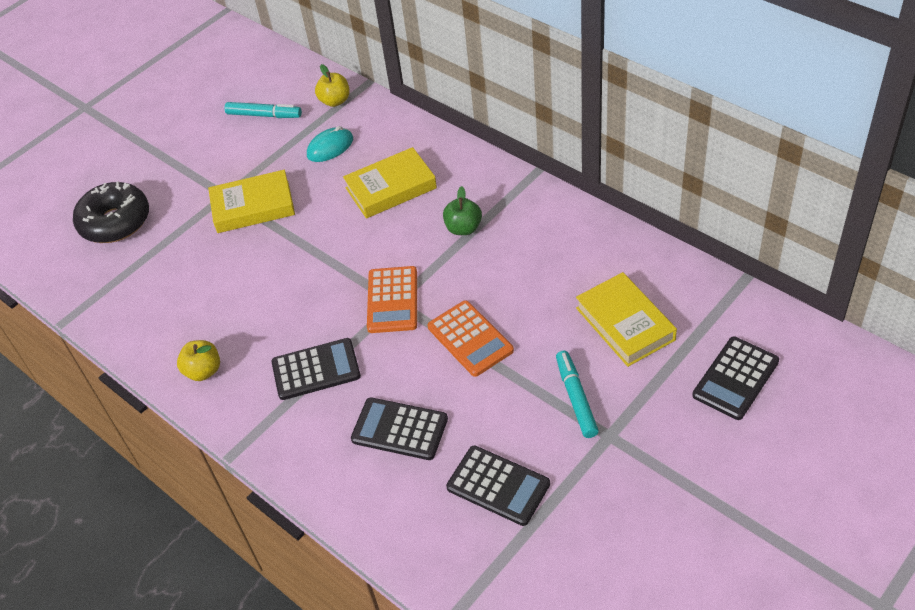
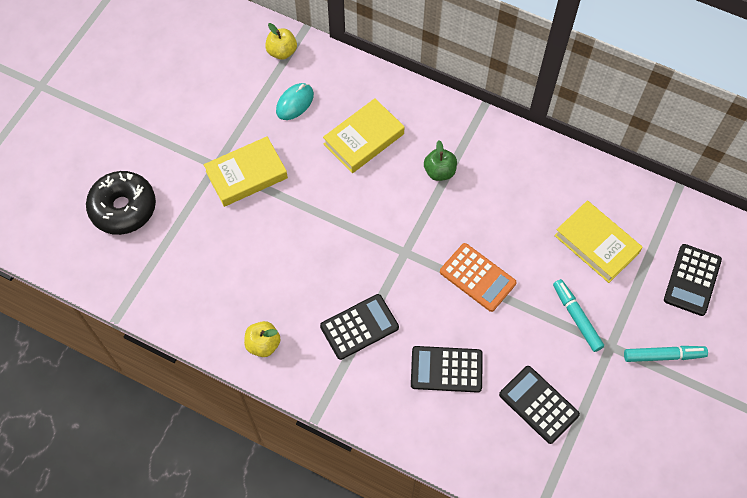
camera: 20 degrees left, 15 degrees up
turquoise marker [225,102,302,118] -> turquoise marker moved to [624,346,708,362]
orange calculator [367,266,417,333] -> none
black calculator [446,445,550,526] -> black calculator turned 150 degrees counterclockwise [499,366,580,444]

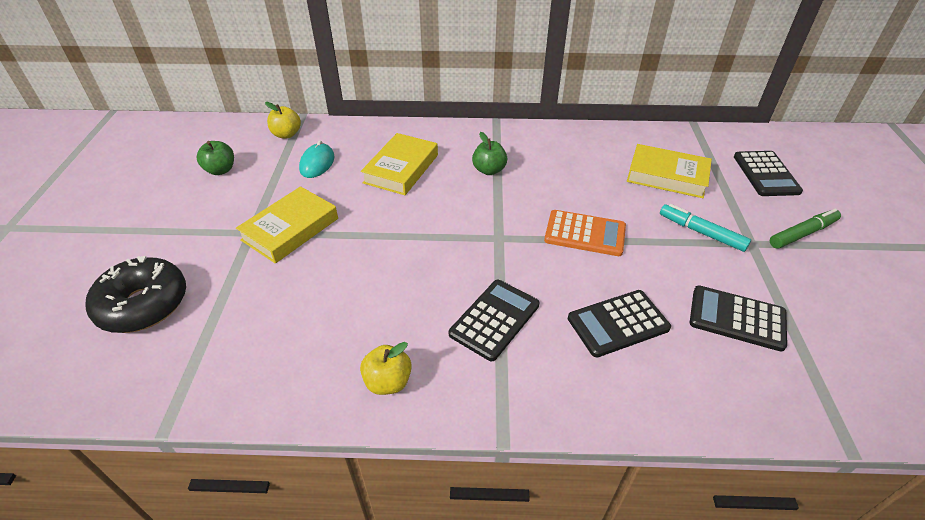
camera: 25 degrees left, 20 degrees down
turquoise marker [624,346,708,362] -> green marker [770,209,841,249]
none -> green apple [197,141,234,175]

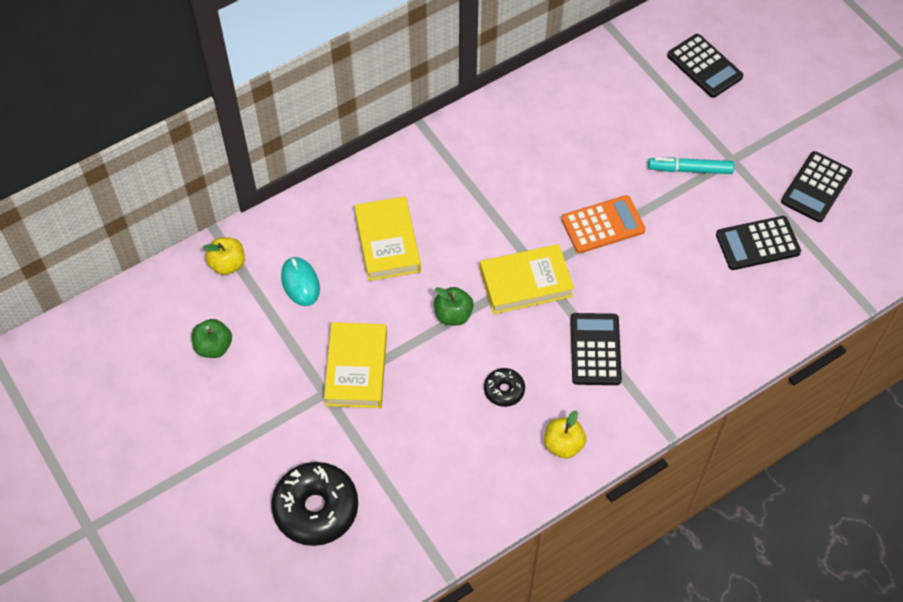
camera: 35 degrees left, 15 degrees up
green apple [472,132,507,175] -> green apple moved to [434,287,474,325]
black calculator [568,290,671,357] -> black calculator moved to [781,151,853,222]
yellow book [627,144,712,198] -> yellow book moved to [480,244,574,314]
green marker [770,209,841,249] -> none
none -> black donut [484,368,525,407]

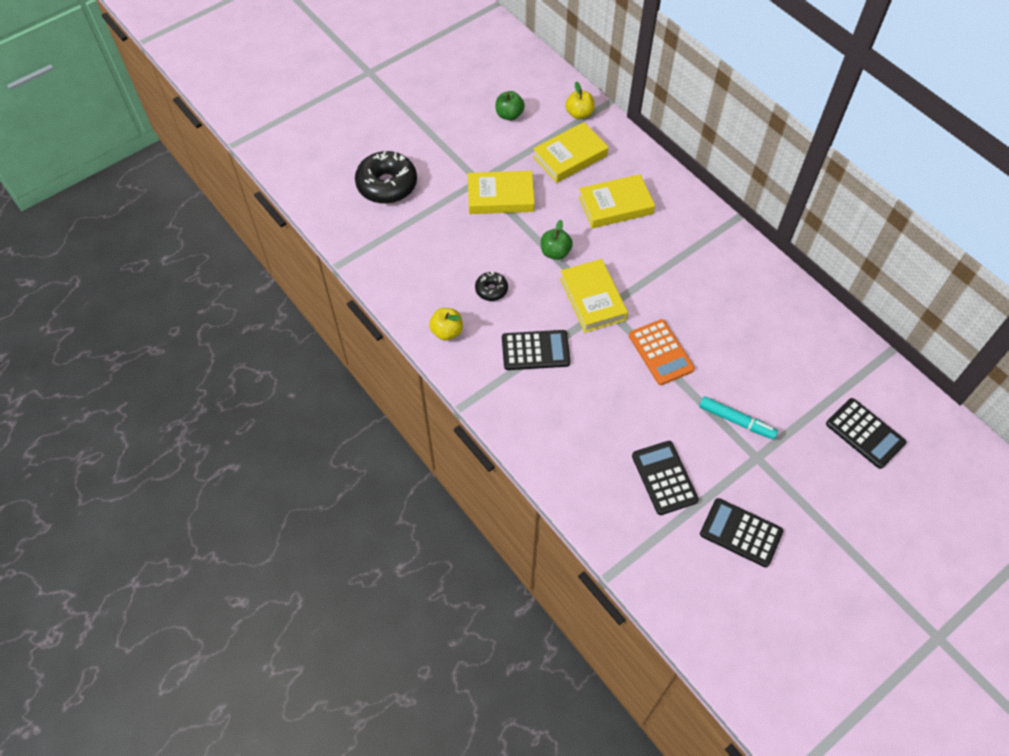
camera: 85 degrees right, 0 degrees up
turquoise mouse [281,257,320,306] -> yellow book [533,122,608,183]
turquoise marker [648,157,734,174] -> turquoise marker turned 120 degrees clockwise [699,396,778,439]
black calculator [667,34,743,98] -> black calculator turned 90 degrees counterclockwise [826,398,906,469]

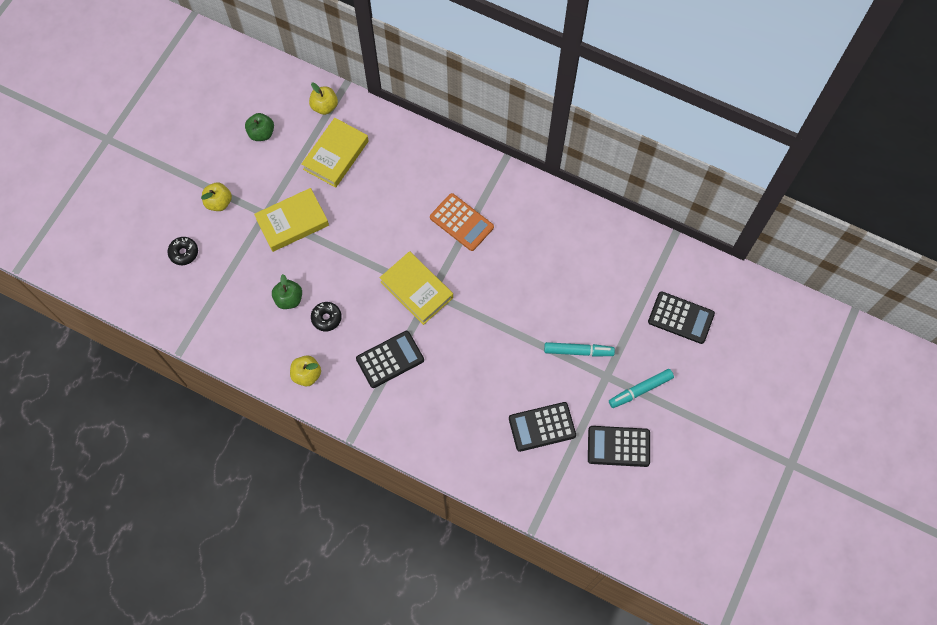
camera: 25 degrees left, 10 degrees up
black donut [355,151,417,204] -> black donut [167,237,198,265], size x0.50
green apple [541,220,573,260] -> green apple moved to [272,274,302,309]
yellow book [578,174,655,228] -> none
orange calculator [629,319,695,385] -> orange calculator moved to [430,193,494,251]
black calculator [632,441,699,515] -> black calculator turned 60 degrees counterclockwise [509,402,576,452]
none -> yellow apple [201,182,232,211]
none -> turquoise marker [609,369,674,408]

